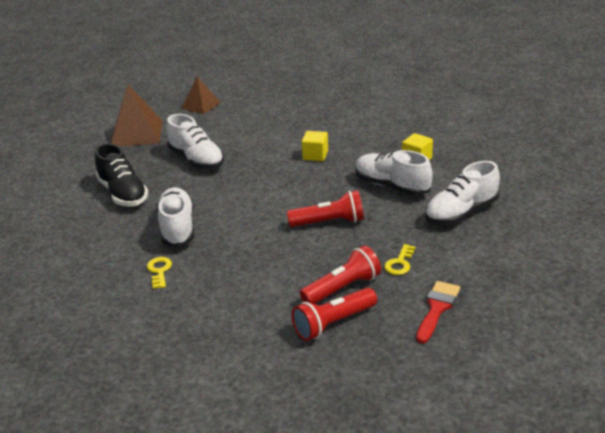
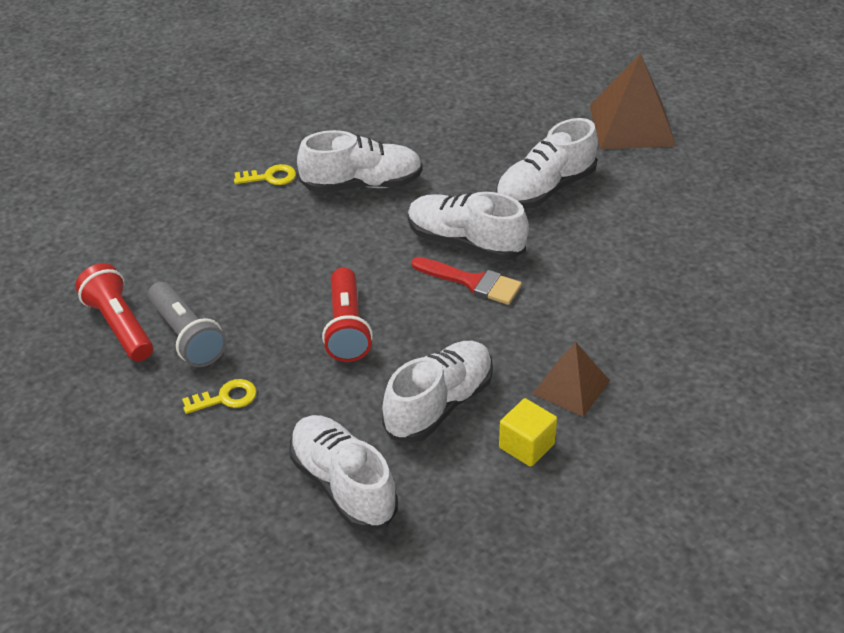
camera: 90 degrees right, 10 degrees up
black shoe [95,144,148,206] -> none
brown pyramid [181,77,221,114] -> brown pyramid moved to [532,342,610,417]
red flashlight [300,245,381,304] -> grey flashlight [148,282,226,367]
yellow cube [302,131,328,161] -> none
yellow key [384,244,416,275] -> yellow key turned 135 degrees clockwise [182,379,257,414]
red brush [416,281,460,344] -> red brush moved to [411,257,522,305]
none -> white shoe [408,192,529,261]

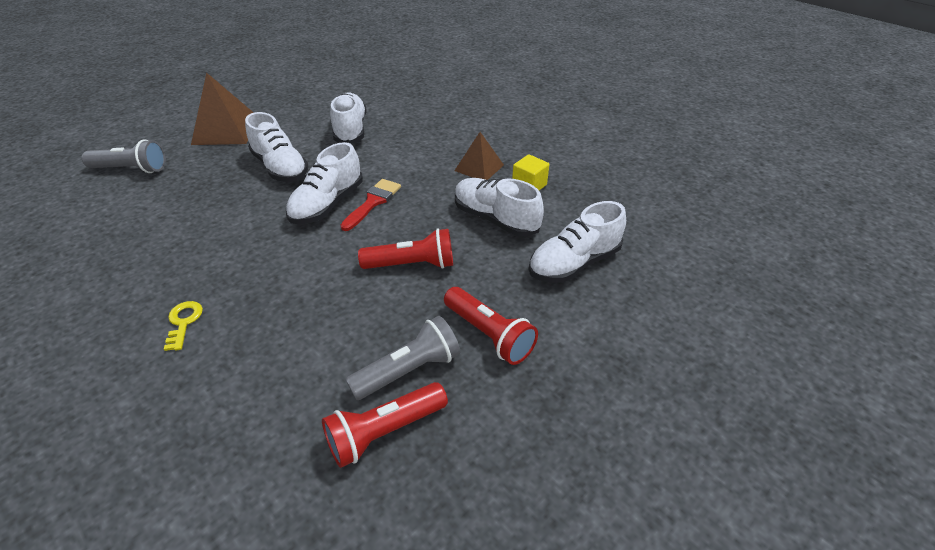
camera: 90 degrees left, 0 degrees up
yellow key [182,379,257,414] -> red flashlight [444,287,538,365]
white shoe [297,130,423,193] -> white shoe moved to [330,92,366,144]
none -> grey flashlight [82,139,166,173]

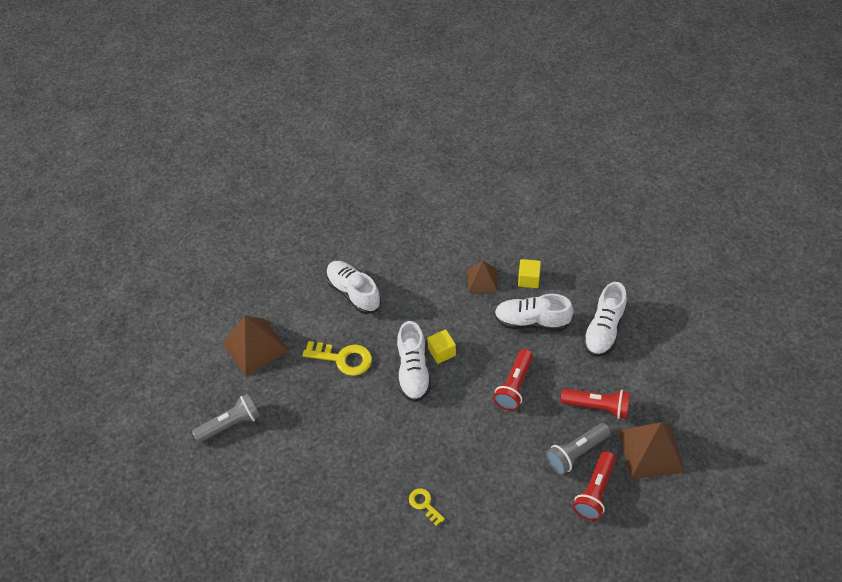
camera: 30 degrees left, 10 degrees up
white shoe [245,112,308,182] -> yellow key [302,341,372,376]
red brush [340,179,401,231] -> yellow cube [427,329,456,364]
grey flashlight [346,316,460,400] -> grey flashlight turned 150 degrees counterclockwise [546,423,611,475]
red flashlight [358,228,453,269] -> red flashlight turned 150 degrees clockwise [493,349,533,411]
none -> brown pyramid [618,422,685,479]

